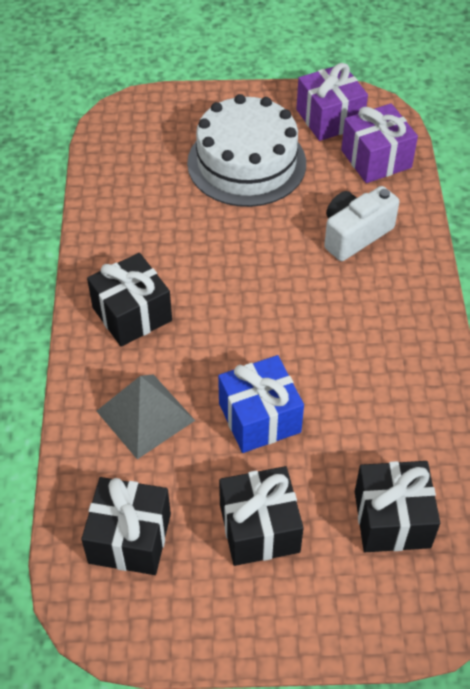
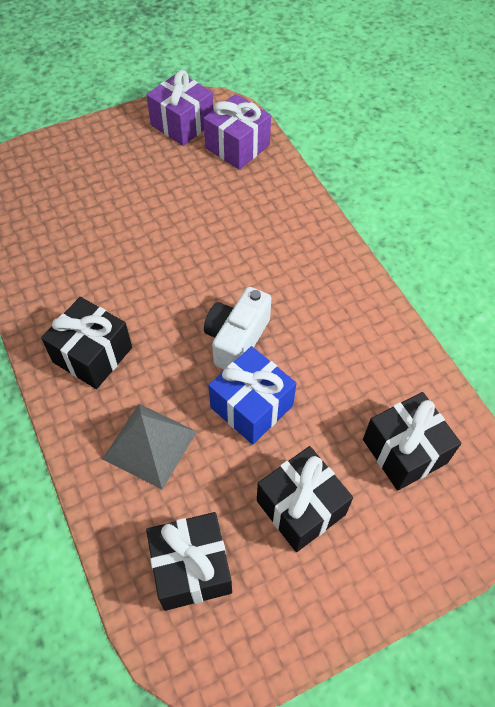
camera: 25 degrees left, 5 degrees up
white cake [187,94,306,207] -> none
white camera [324,186,400,261] -> white camera moved to [204,287,271,370]

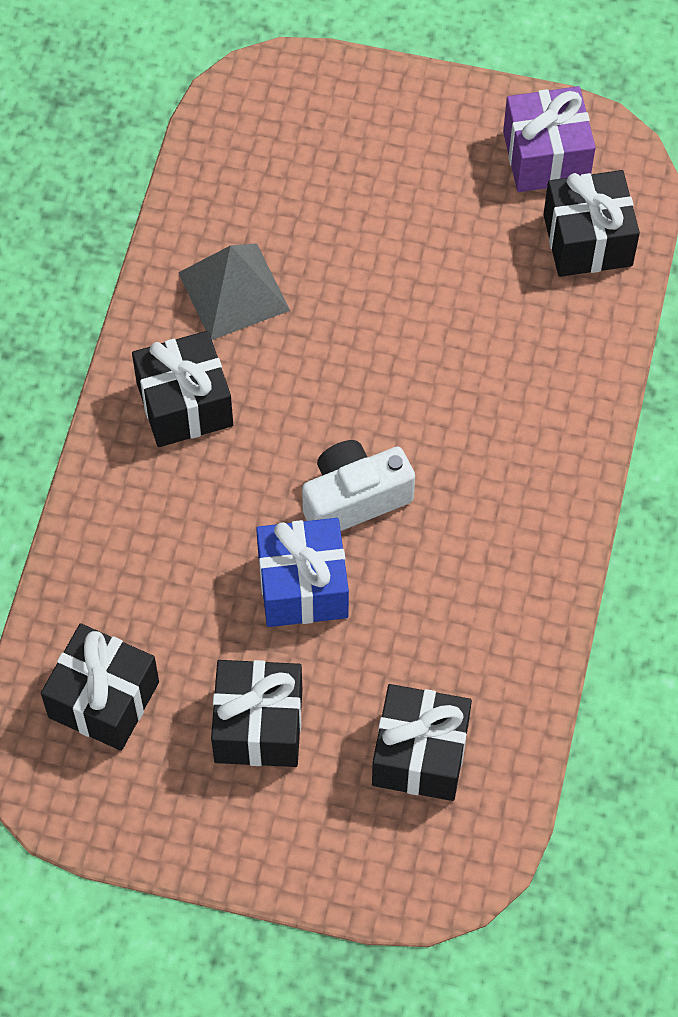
camera: 40 degrees right, 5 degrees up
grey pyramid [103,404,197,489] -> grey pyramid moved to [178,243,290,340]
purple gift [203,94,271,170] -> black gift [543,170,640,277]

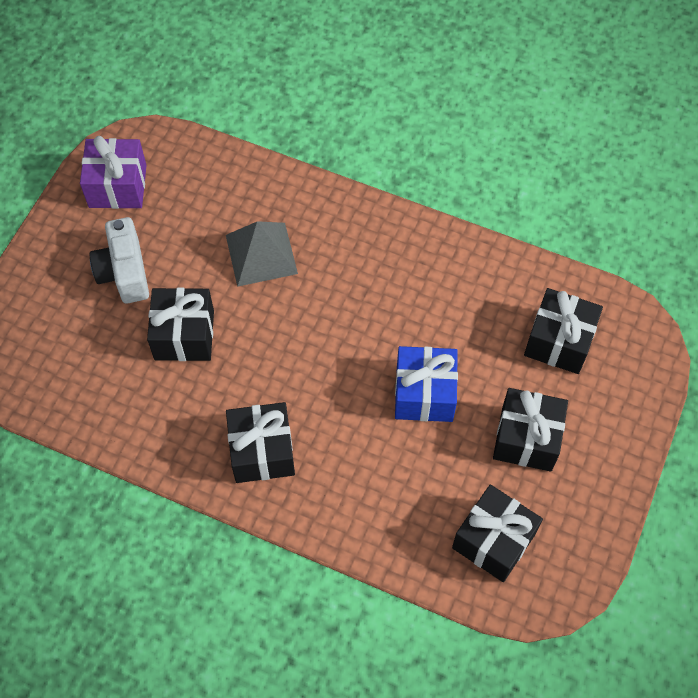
camera: 80 degrees left, 0 degrees up
grey pyramid [178,243,290,340] -> grey pyramid moved to [226,221,298,287]
white camera [302,440,415,531] -> white camera moved to [89,217,149,304]
black gift [543,170,640,277] -> black gift moved to [147,287,214,361]

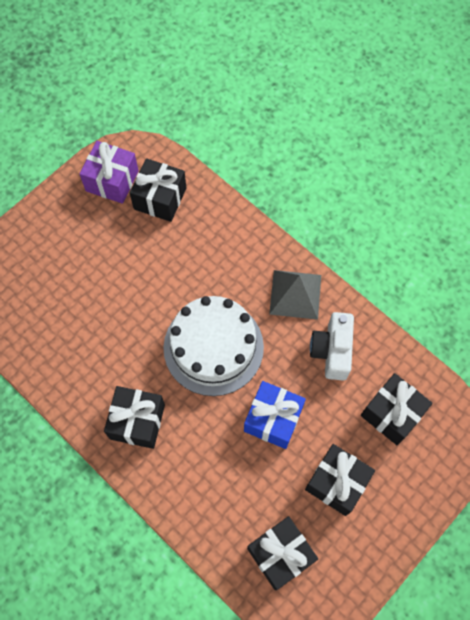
camera: 20 degrees right, 5 degrees up
white camera [89,217,149,304] -> white camera moved to [310,312,354,380]
black gift [147,287,214,361] -> black gift moved to [130,158,186,222]
grey pyramid [226,221,298,287] -> grey pyramid moved to [269,270,321,320]
none -> white cake [163,296,264,396]

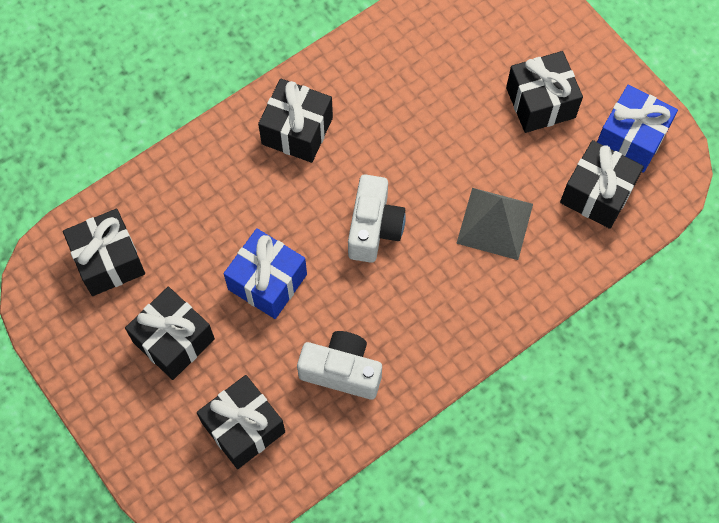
camera: 100 degrees right, 0 degrees up
purple gift [80,141,139,204] -> blue gift [597,85,678,173]
white cake [163,296,264,396] -> white camera [348,175,406,263]
grey pyramid [269,270,321,320] -> grey pyramid moved to [456,188,533,260]
none -> black gift [506,51,583,133]

